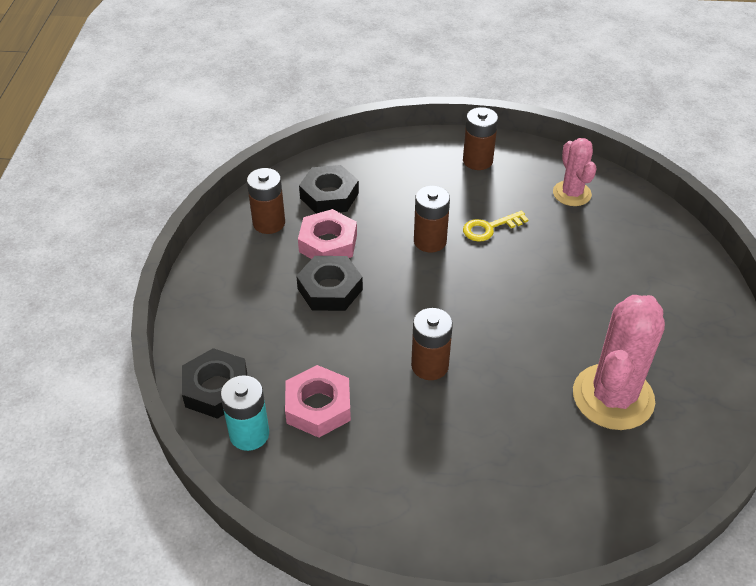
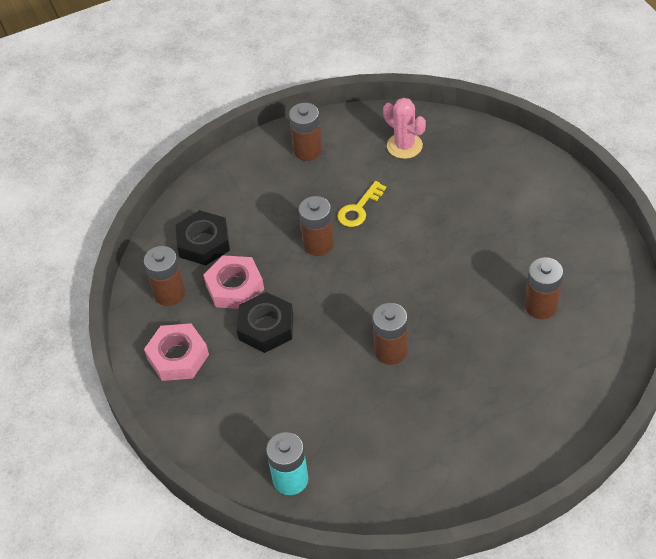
camera: 25 degrees left, 5 degrees up
black nut [182,348,247,419] -> none
pink nut [285,365,351,438] -> pink nut moved to [144,323,209,381]
pink cactus [573,295,665,430] -> brown battery [525,257,563,319]

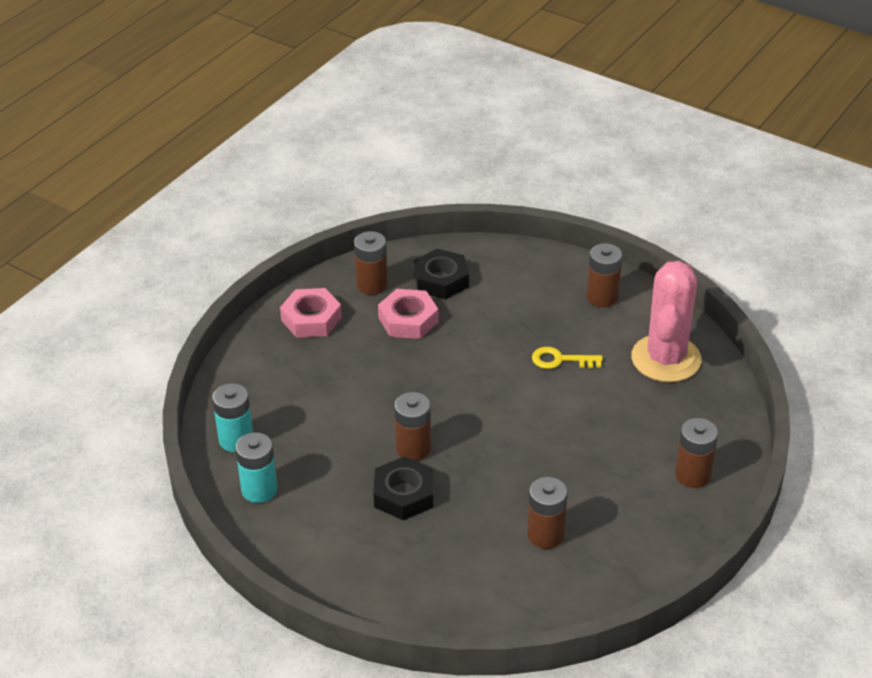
camera: 55 degrees right, 10 degrees down
black nut [237,292,293,353] -> black nut moved to [374,456,434,520]
brown battery [299,196,334,256] -> brown battery moved to [675,418,718,488]
pink cactus [383,98,426,159] -> pink cactus [631,261,701,382], size x1.72
none -> turquoise battery [235,432,277,503]

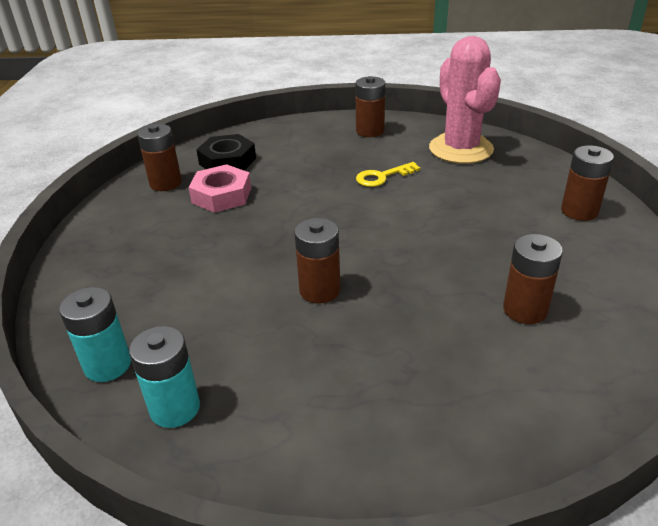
camera: 30 degrees left, 5 degrees down
pink nut [280,288,342,338] -> none
black nut [374,456,434,520] -> none

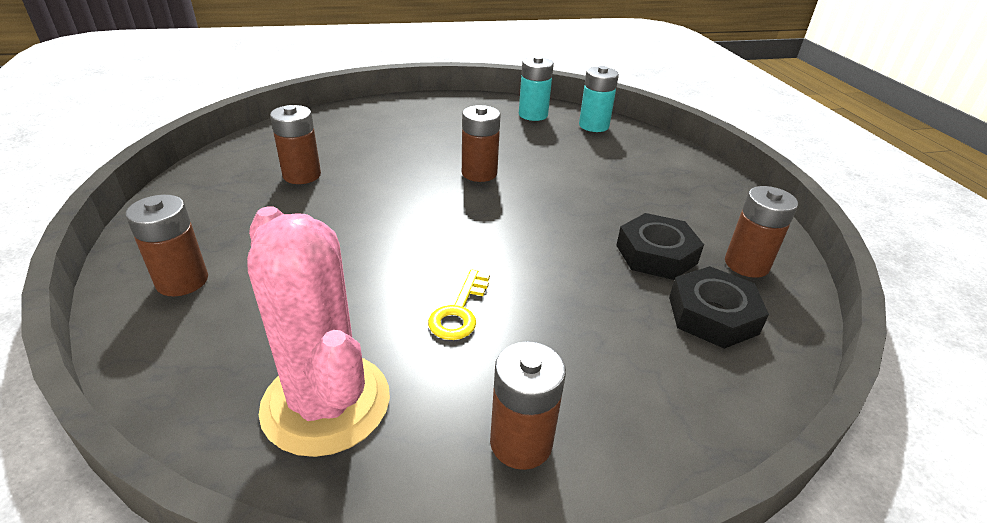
camera: 160 degrees right, 0 degrees up
pink nut [188,164,251,213] -> black nut [616,213,704,280]
yellow key [356,162,420,187] -> yellow key turned 150 degrees clockwise [428,269,490,340]

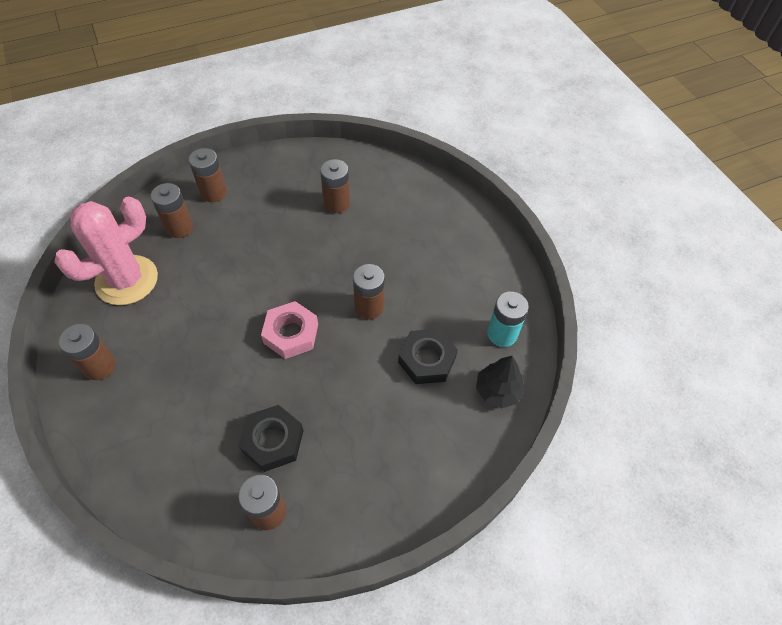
camera: 80 degrees right, 20 degrees up
yellow key [428,269,490,340] -> none
turquoise battery [579,66,619,132] -> black tree [476,356,525,408]
black nut [669,266,769,349] -> black nut moved to [398,329,458,384]
none -> brown battery [151,183,193,238]
none -> pink nut [261,301,318,359]

